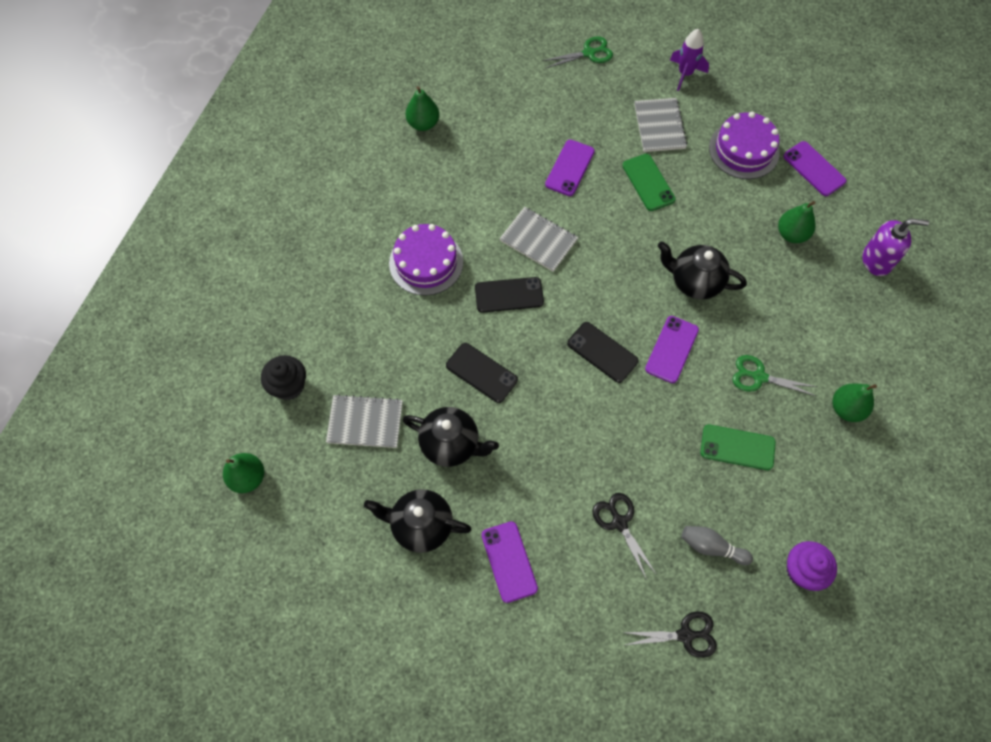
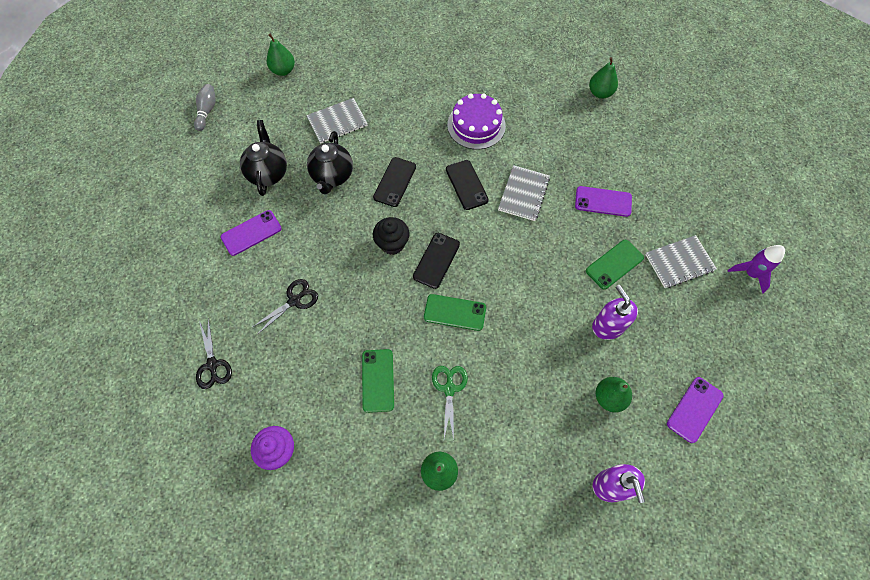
camera: 75 degrees right, 0 degrees up
black cupcake [261,355,306,400] -> black cupcake moved to [373,217,410,255]
grey notebook [326,394,403,448] -> grey notebook turned 75 degrees clockwise [306,98,368,144]
green scissors [542,36,613,68] -> none
purple phone [645,316,699,383] -> green phone [424,294,486,331]
black teapot [658,241,747,299] -> none
grey bowling pin [681,526,753,565] -> grey bowling pin moved to [194,84,216,131]
purple cake [709,112,780,179] -> none
none -> purple soap dispenser [592,285,638,340]

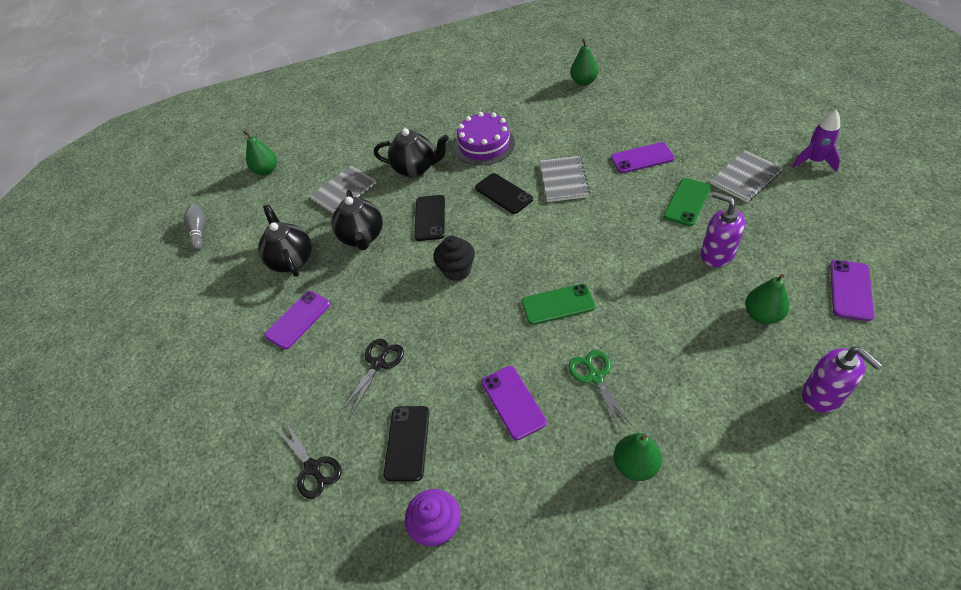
camera: 15 degrees left, 15 degrees down
green phone [362,349,394,413] -> purple phone [482,366,547,440]
black phone [413,233,460,289] -> black phone moved to [384,406,429,481]
none -> black teapot [374,128,449,177]

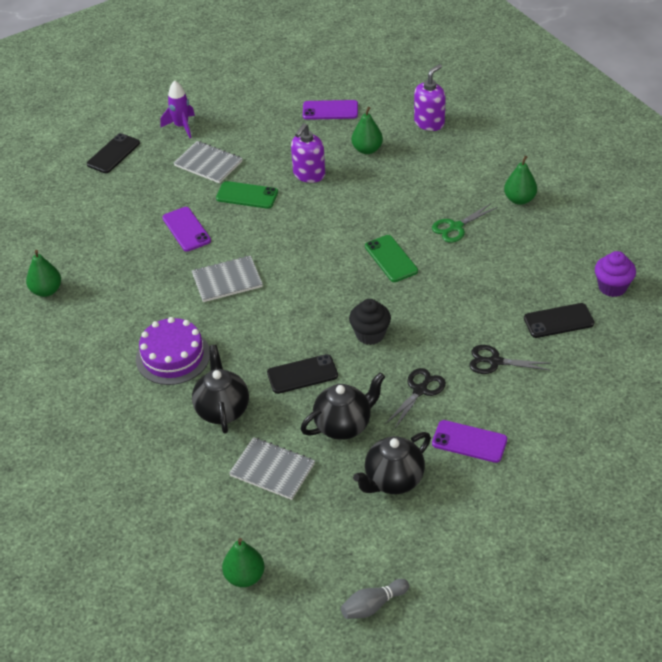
camera: 110 degrees left, 5 degrees down
black scissors [277,421,342,499] -> black scissors moved to [386,368,446,428]
black phone [475,173,533,214] -> black phone moved to [87,133,140,173]
purple phone [482,366,547,440] -> none

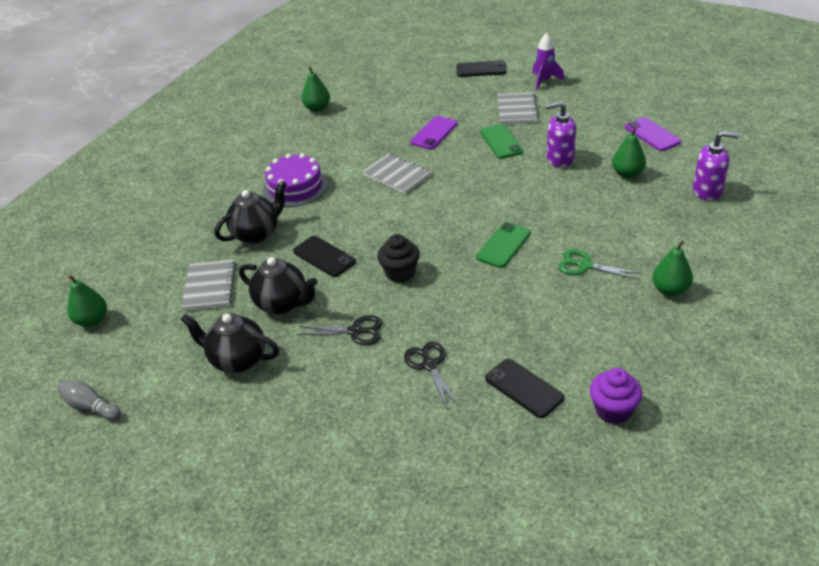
camera: 60 degrees right, 5 degrees down
purple phone [432,420,507,463] -> none

